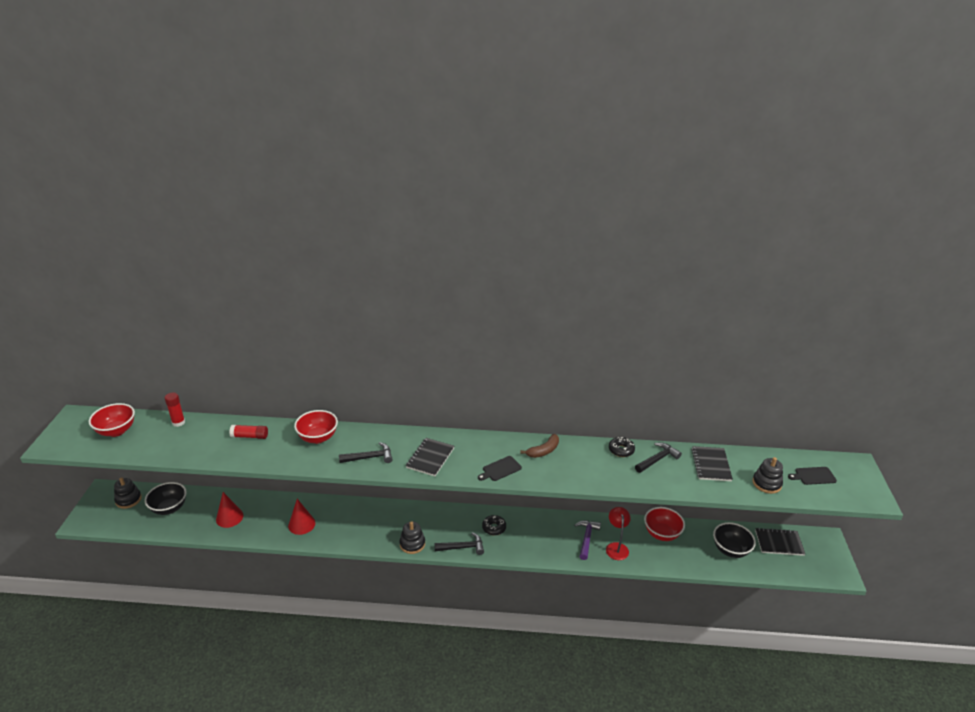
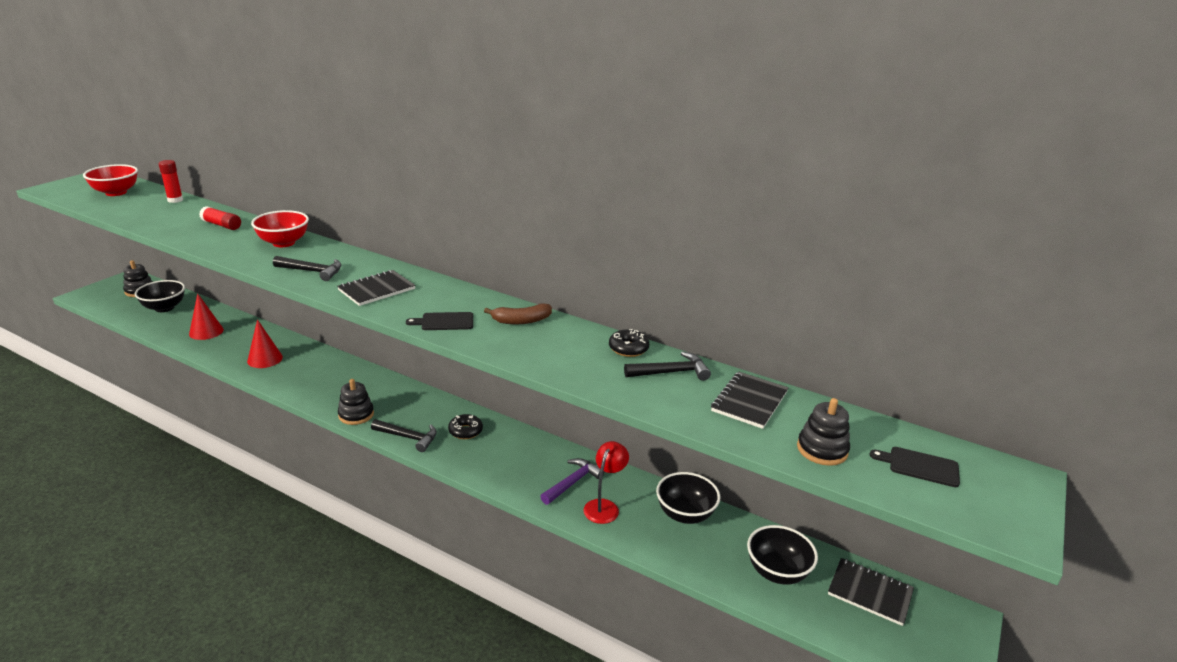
camera: 25 degrees right, 5 degrees down
red bowl [644,507,685,541] -> black bowl [656,472,720,524]

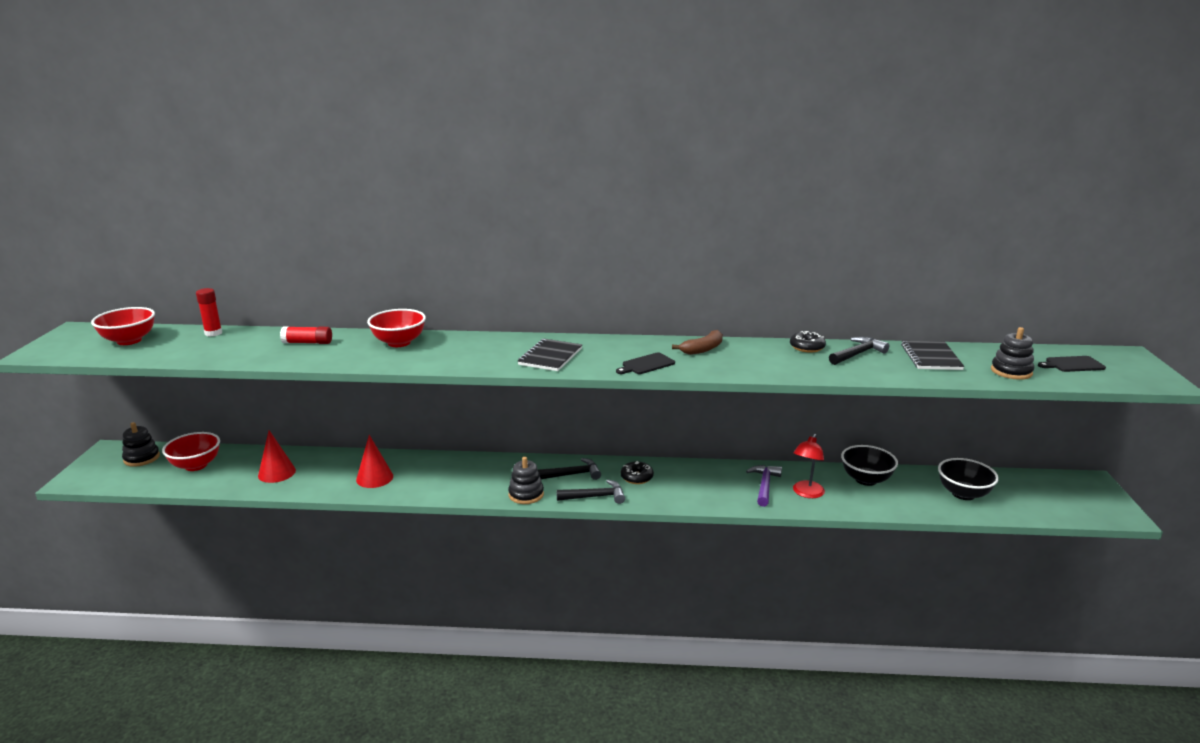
camera: 25 degrees left, 5 degrees down
black bowl [135,280,185,312] -> red bowl [162,432,220,471]
black hammer [273,256,342,281] -> black hammer moved to [538,458,601,480]
red lamp [584,441,629,524] -> red lamp turned 150 degrees counterclockwise [793,434,825,498]
black notebook [828,558,914,626] -> none

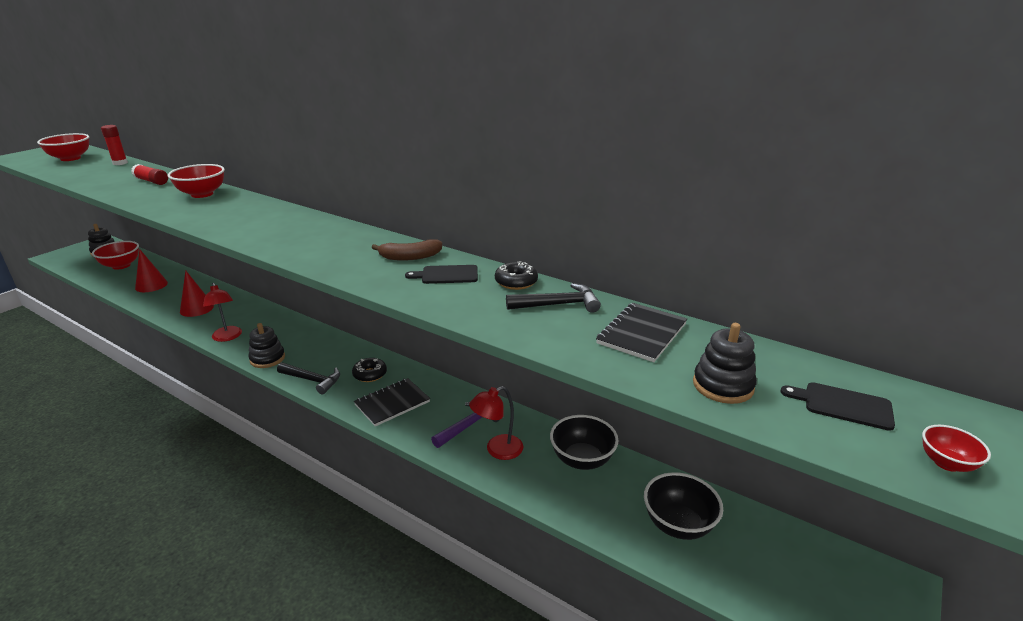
camera: 30 degrees right, 5 degrees up
black notebook [518,339,583,371] -> black notebook moved to [354,378,430,426]
black hammer [538,458,601,480] -> none
black cutting board [616,352,675,374] -> black cutting board moved to [405,265,478,284]
none -> red lamp [203,283,242,342]
none -> red bowl [922,425,991,472]

